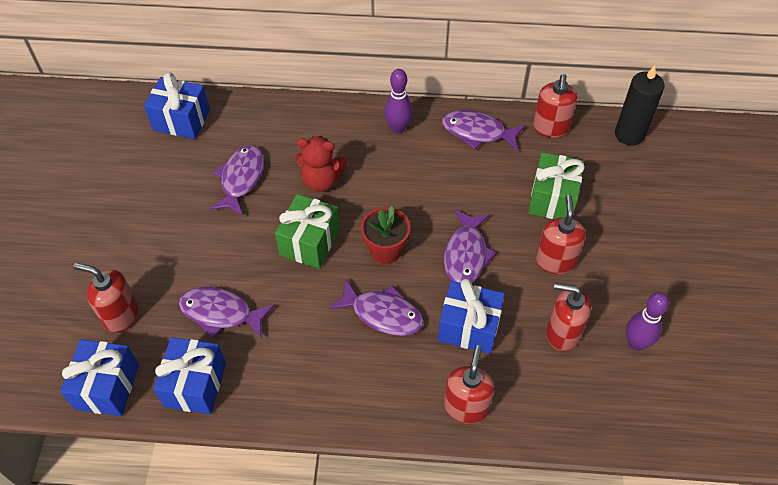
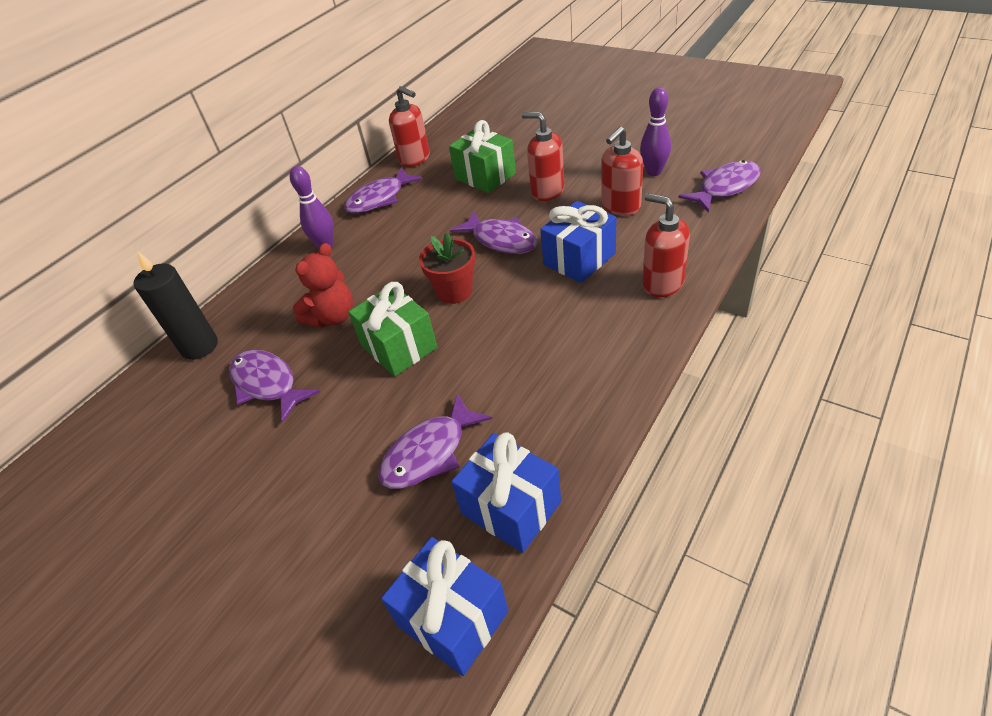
camera: 55 degrees left, 10 degrees down
red soap dispenser [74,263,139,333] -> none
blue gift [144,72,210,139] -> none
purple fish [328,278,424,336] -> purple fish moved to [678,160,761,213]
black candle [615,65,665,146] -> black candle moved to [134,251,218,360]

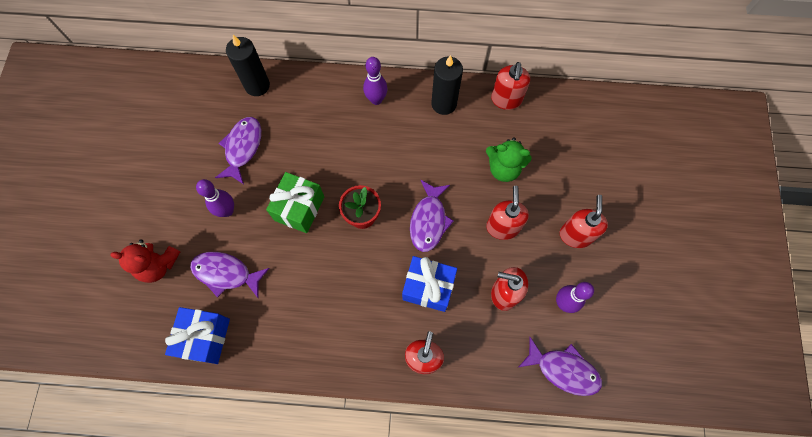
camera: 55 degrees right, 25 degrees up
red teddy bear [293,243,353,328] -> red teddy bear moved to [110,239,180,283]
purple fish [344,167,423,214] -> black candle [431,55,463,115]
blue gift [381,537,508,676] -> none
green gift [449,120,516,193] -> green teddy bear [486,138,532,182]
none -> purple bowling pin [196,179,234,217]
none -> red soap dispenser [560,195,608,248]

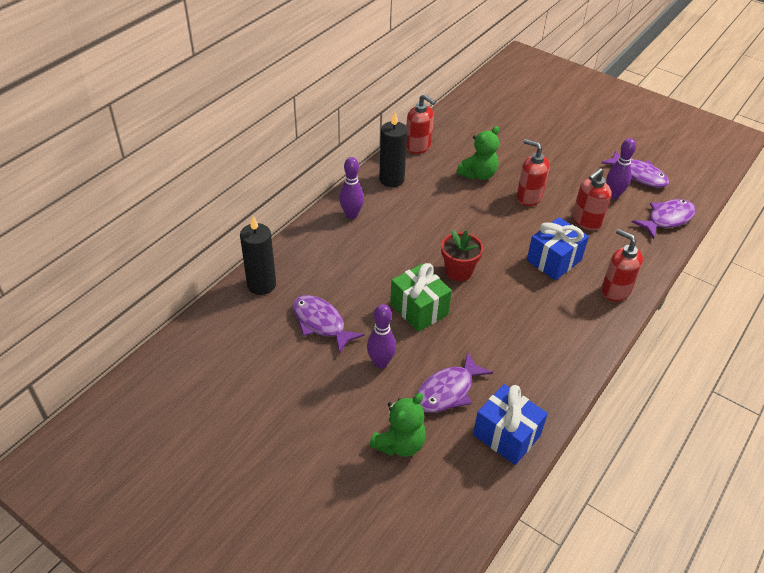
camera: 60 degrees left, 25 degrees down
red teddy bear [110,239,180,283] -> green teddy bear [369,393,426,457]
purple fish [410,180,454,252] -> purple fish moved to [601,150,669,188]
red soap dispenser [560,195,608,248] -> none

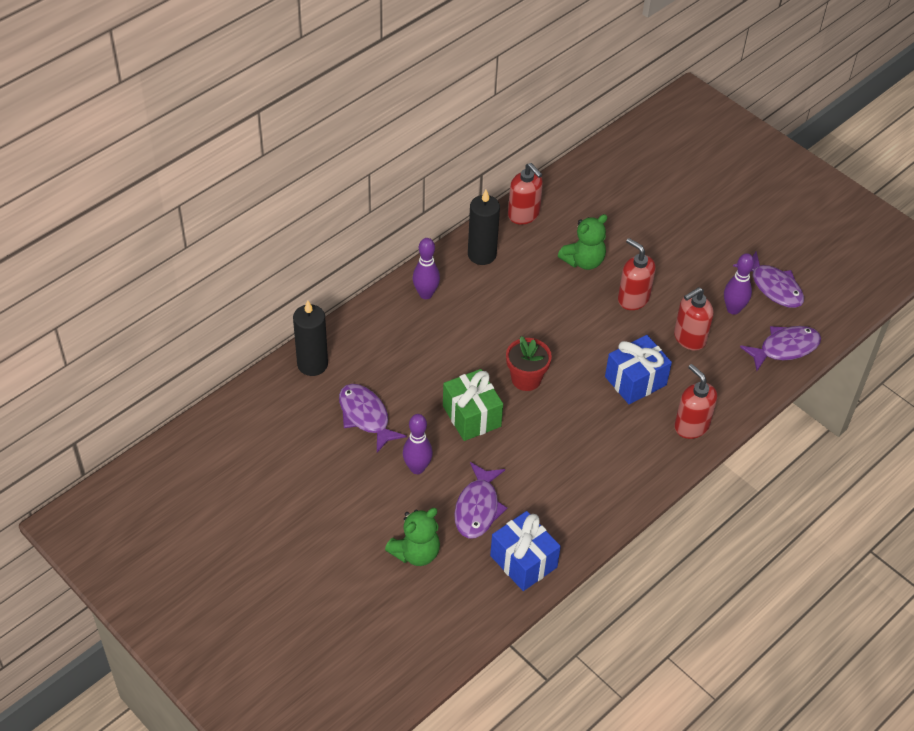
camera: 10 degrees right, 5 degrees up
purple fish [417,351,493,413] -> purple fish turned 45 degrees counterclockwise [454,462,507,538]

